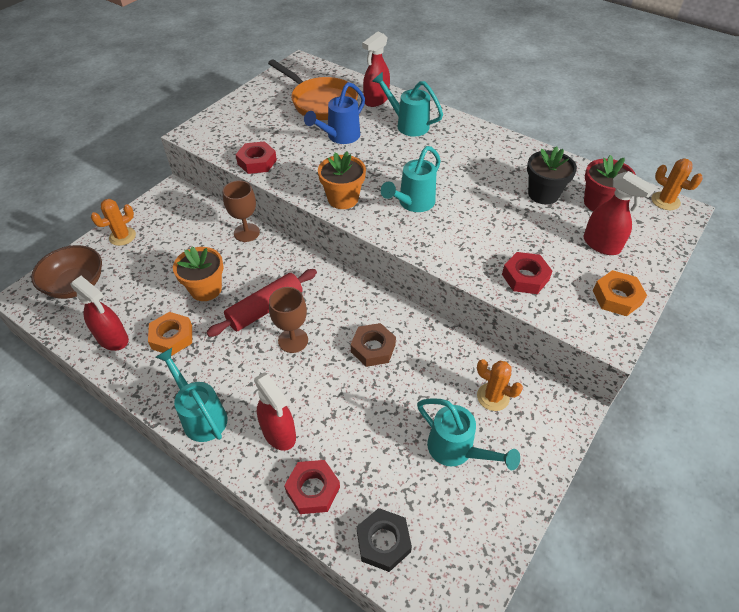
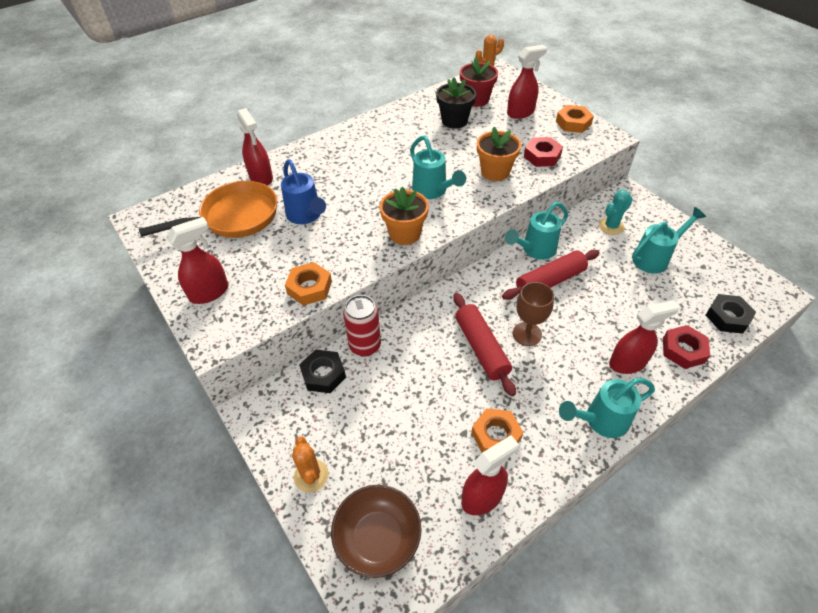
camera: 70 degrees left, 0 degrees up
orange flower pot [173,247,223,301] -> orange flower pot moved to [477,127,521,181]
brown goblet [223,180,260,242] -> red can [343,295,381,357]
red nut [235,141,277,174] -> orange nut [285,262,332,305]
brown nut [351,323,396,367] -> red rolling pin [502,250,600,300]
turquoise watering can [372,72,443,137] -> turquoise watering can moved to [505,202,568,260]
orange cactus [477,359,523,411] -> turquoise cactus [599,190,633,235]
none -> red spray bottle [166,217,229,304]
none -> black nut [299,350,346,393]

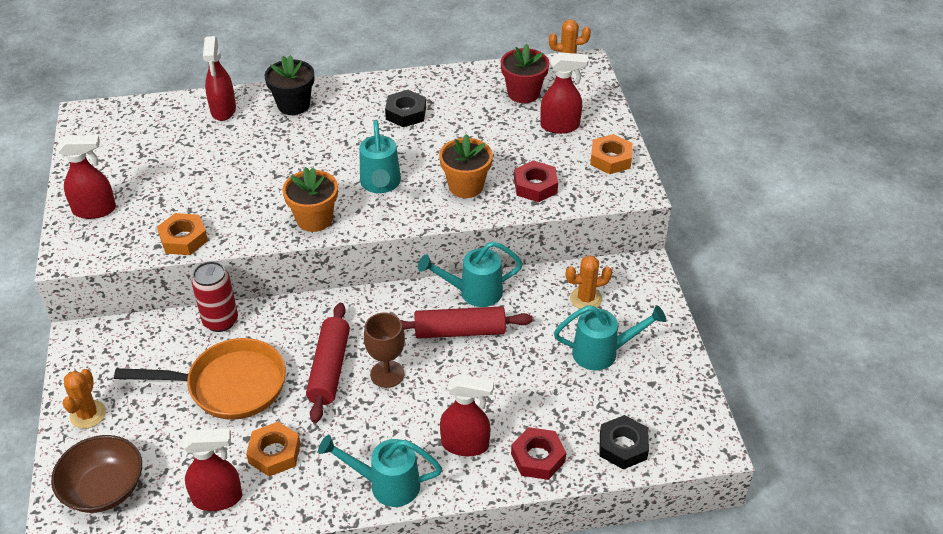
camera: 25 degrees right, 5 degrees down
orange pan [139,181,277,238] -> orange pan moved to [114,338,286,420]
blue watering can [281,160,326,224] -> none
black nut [299,350,346,393] -> black nut moved to [385,90,426,127]
black flower pot [436,77,476,129] -> black flower pot moved to [264,55,314,115]
turquoise cactus [599,190,633,235] -> orange cactus [566,255,612,309]

